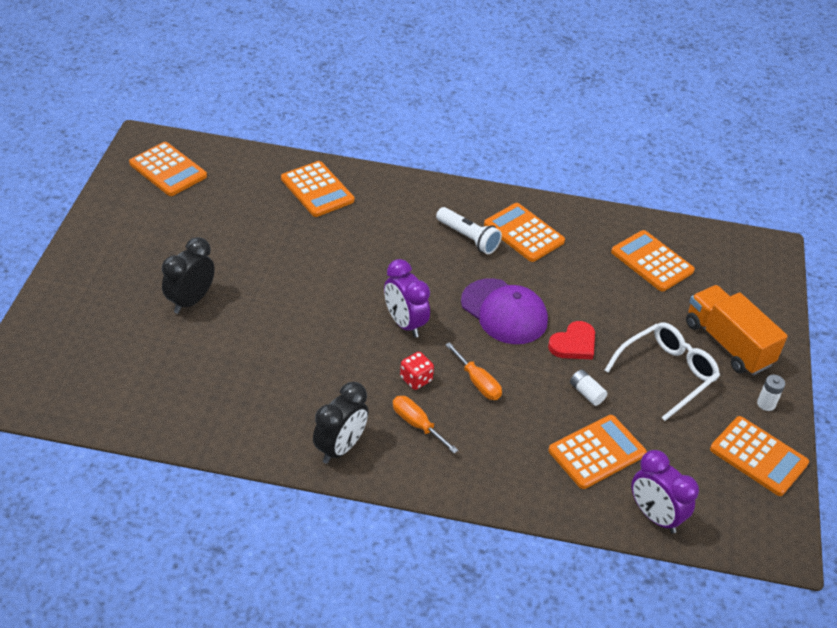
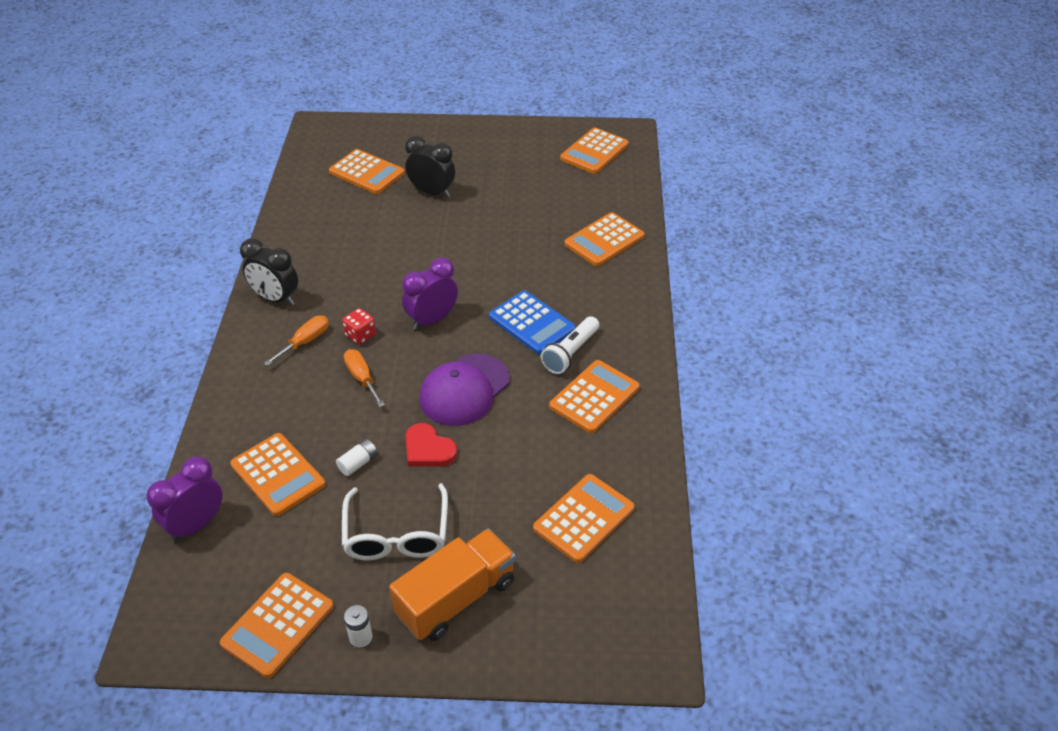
camera: 85 degrees right, 0 degrees up
orange screwdriver [445,342,502,400] -> orange screwdriver turned 105 degrees clockwise [344,349,385,407]
white glasses [605,322,720,421] -> white glasses turned 45 degrees clockwise [342,483,448,560]
none -> orange calculator [329,149,405,194]
none -> blue calculator [489,291,576,354]

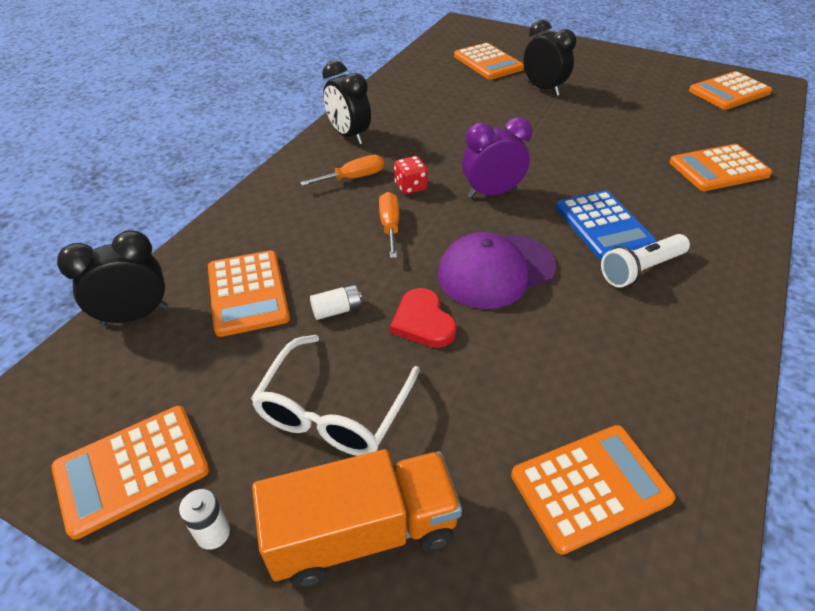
camera: 25 degrees right, 0 degrees up
purple clock [146,457,222,542] -> black clock [57,230,168,326]
orange calculator [549,360,640,433] -> none

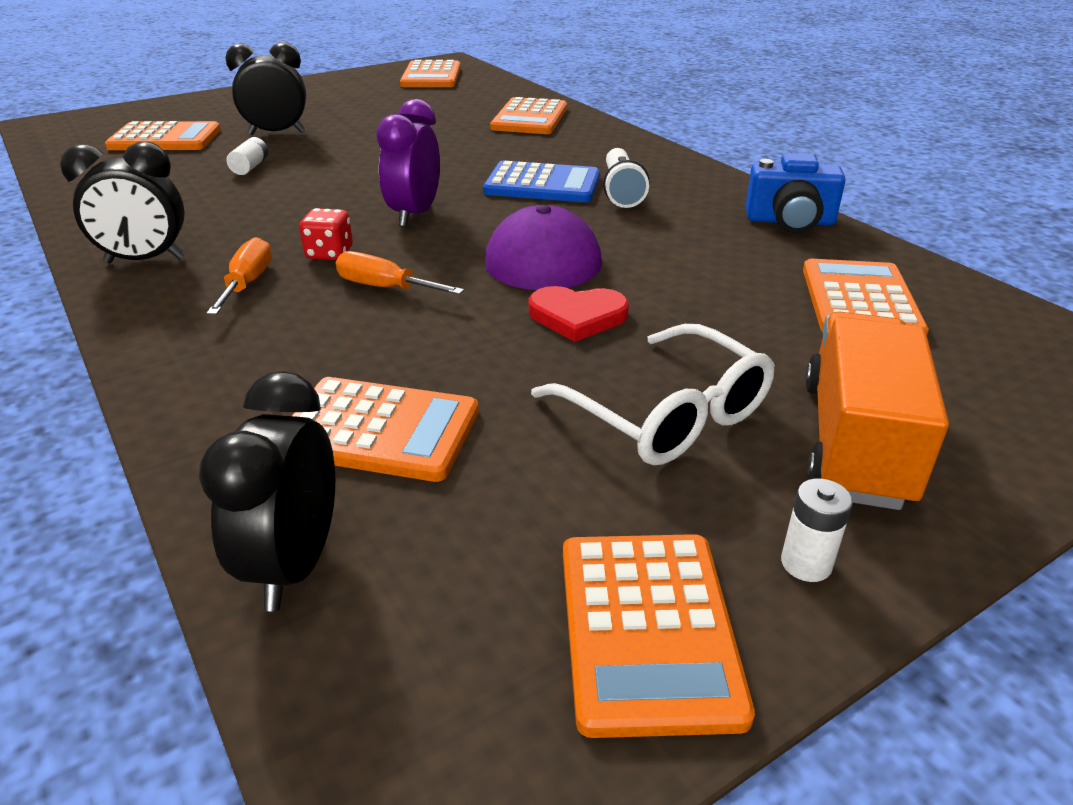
camera: 60 degrees left, 10 degrees down
white battery [310,284,362,320] -> white battery moved to [227,137,268,175]
none -> blue camera [745,153,846,233]

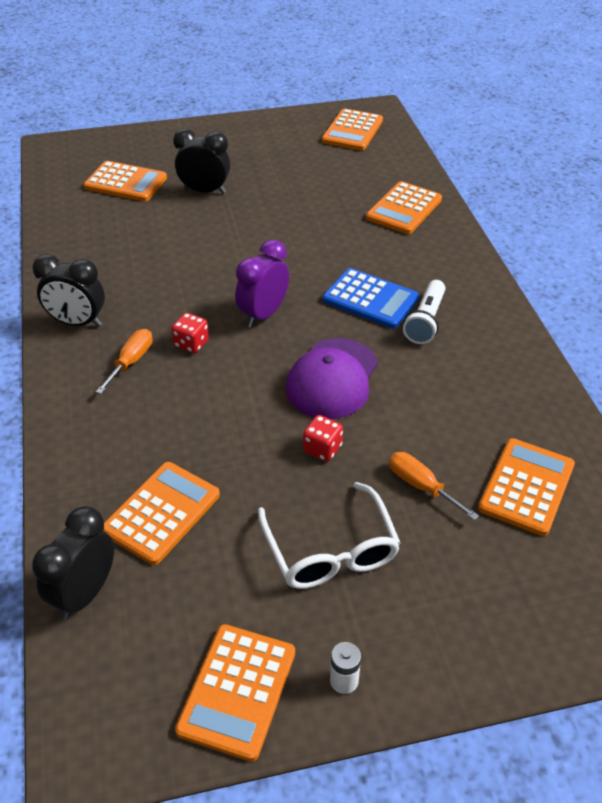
camera: 20 degrees right, 10 degrees up
white battery [227,137,268,175] -> none
orange calculator [292,377,479,482] -> orange calculator turned 90 degrees counterclockwise [103,462,220,565]
orange screwdriver [336,251,464,295] -> orange screwdriver moved to [389,452,479,520]
red heart [529,286,629,342] -> red dice [303,415,343,461]
blue camera [745,153,846,233] -> none
orange truck [805,311,949,510] -> none

